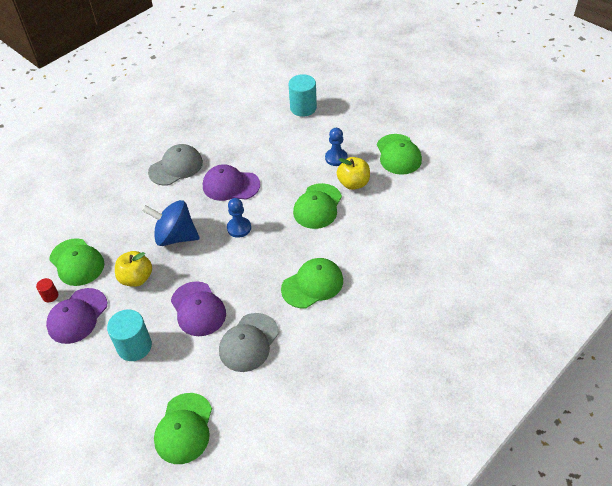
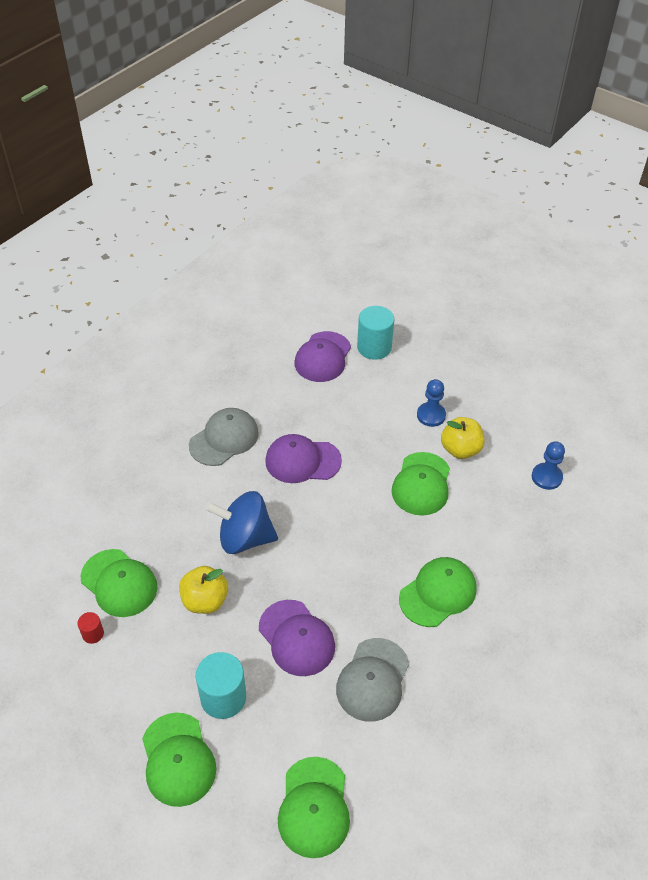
camera: 10 degrees left, 0 degrees up
purple cap [46,288,107,344] -> purple cap moved to [295,331,351,382]
blue pawn [227,198,251,238] -> blue pawn moved to [532,441,565,490]
green cap [377,134,422,175] -> green cap moved to [142,712,216,807]

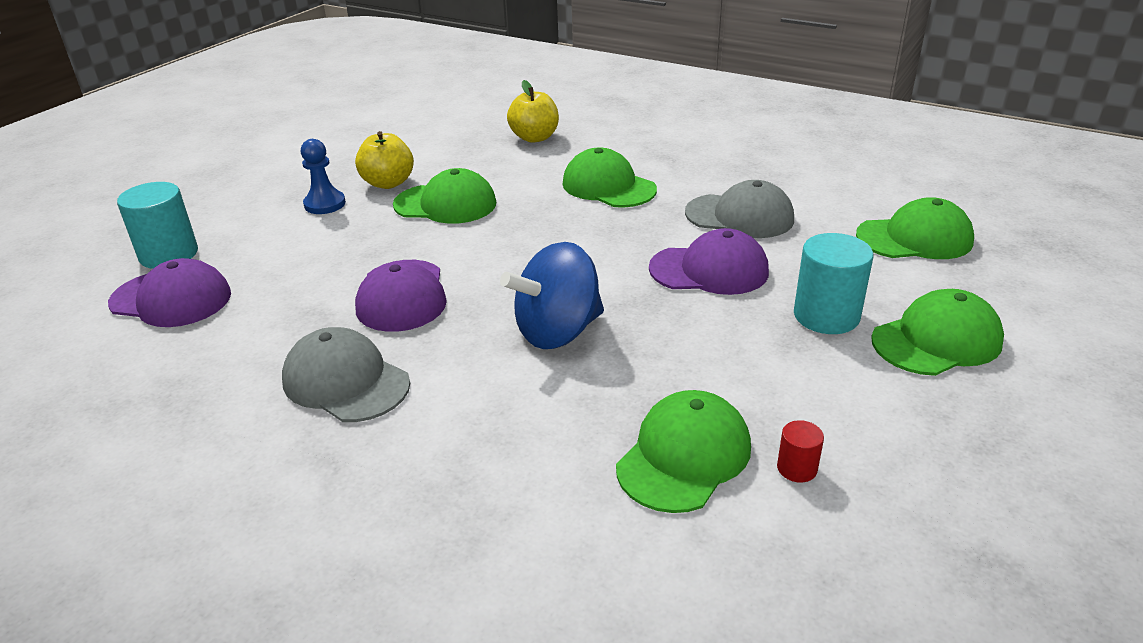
camera: 95 degrees left, 15 degrees down
yellow apple [179,566,228,614] -> yellow apple moved to [507,80,559,143]
blue spinning top [205,491,278,554] -> blue spinning top turned 60 degrees clockwise [500,242,604,349]
purple cap [259,600,335,676] -> purple cap turned 45 degrees clockwise [649,228,769,295]
blue pawn [532,441,565,490] -> none

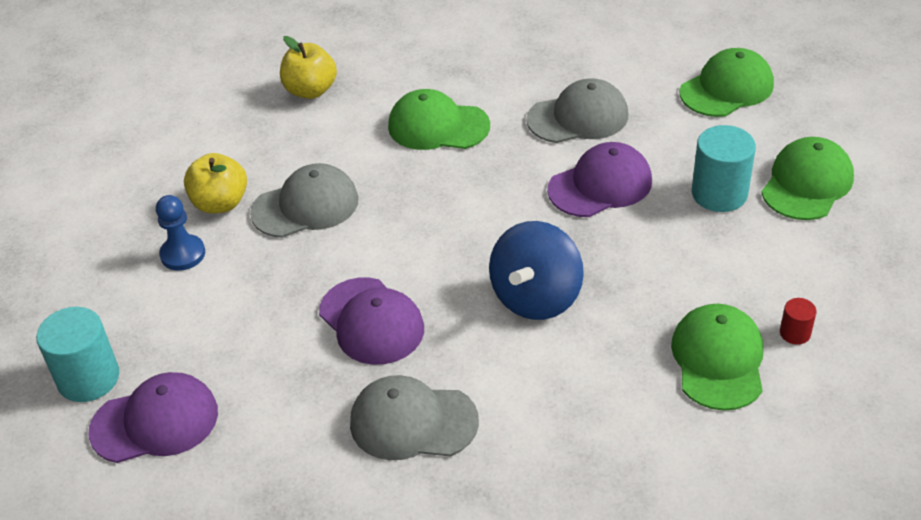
camera: 30 degrees left, 10 degrees up
green cap [393,168,496,224] -> grey cap [250,163,359,238]

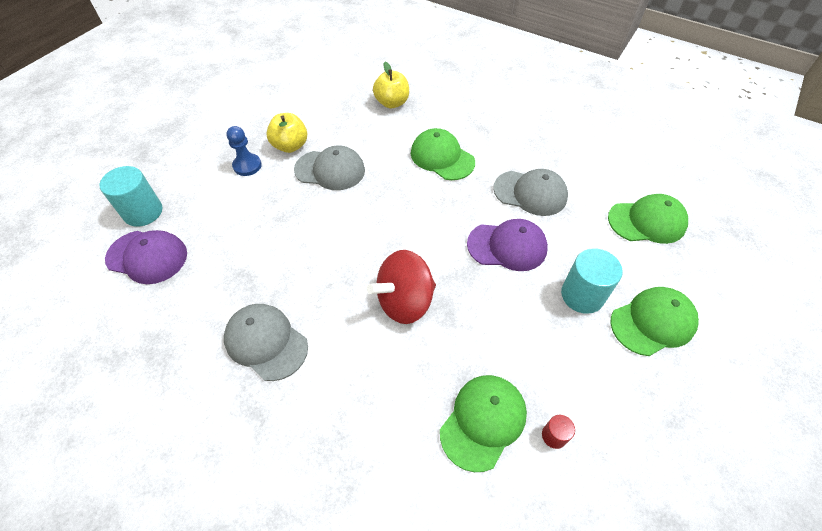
camera: 30 degrees right, 10 degrees up
purple cap [319,277,424,365] -> none
blue spinning top [489,221,584,320] -> red spinning top [367,250,436,324]

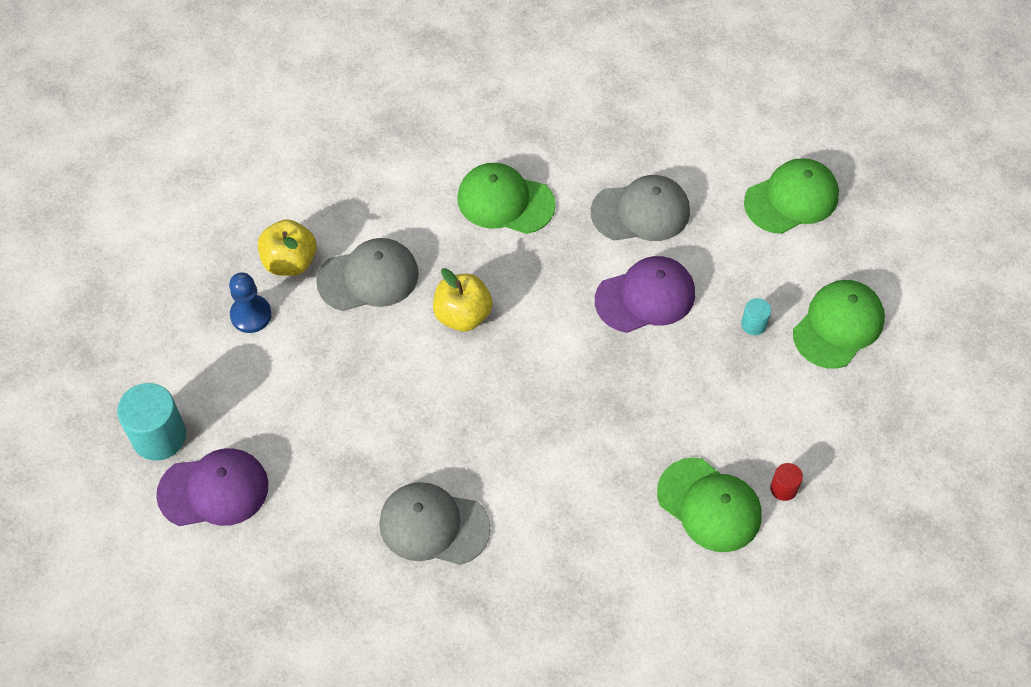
camera: 25 degrees left, 5 degrees up
red spinning top [367,250,436,324] -> none
yellow apple [373,61,409,108] -> yellow apple moved to [433,268,493,331]
green cap [440,375,527,472] -> green cap turned 120 degrees clockwise [657,458,762,552]
turquoise cylinder [561,248,623,314] -> turquoise cylinder [741,298,771,335], size x0.49

